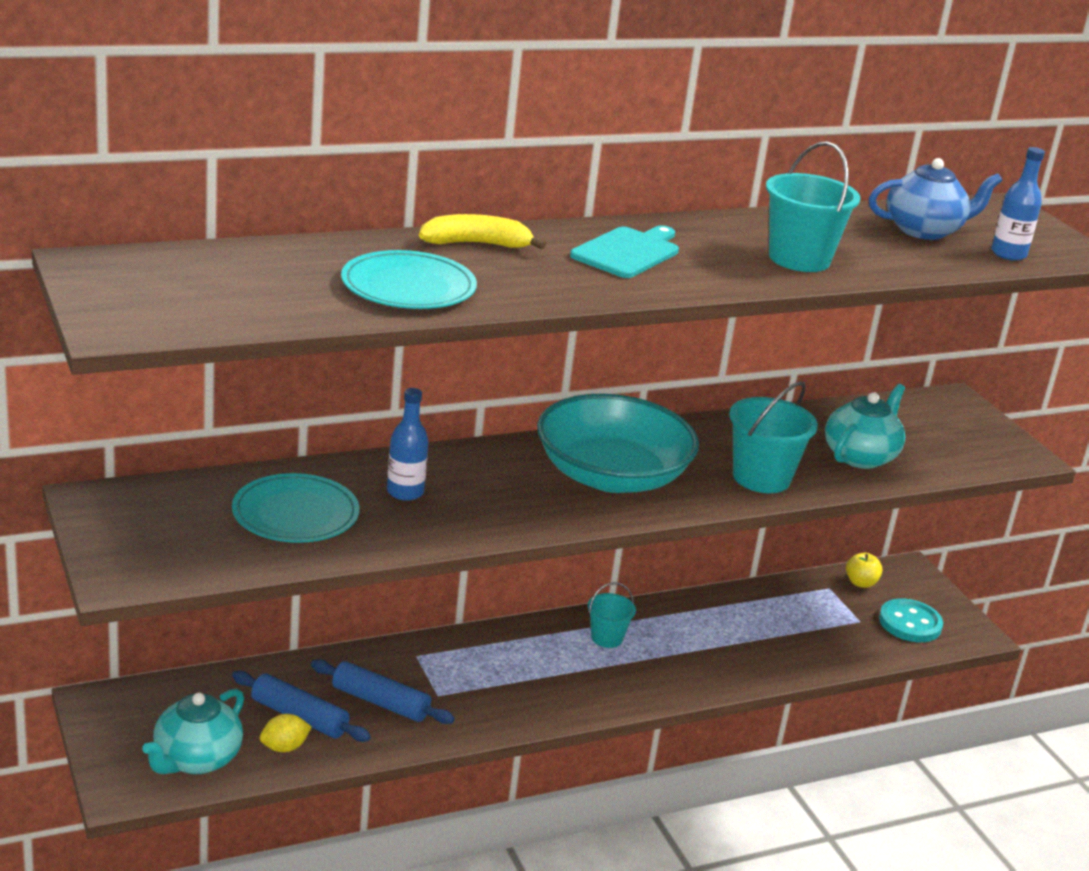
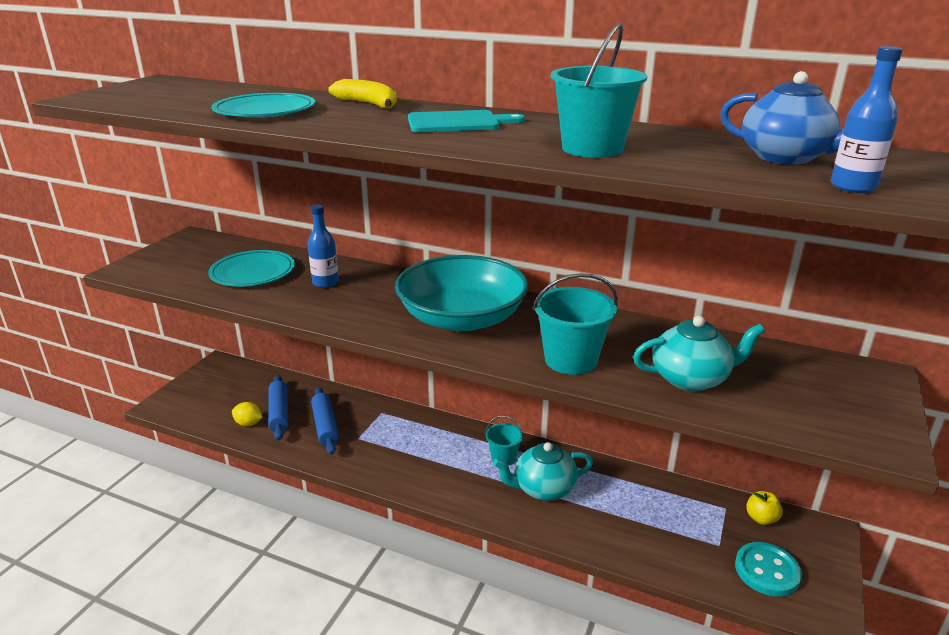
camera: 50 degrees right, 0 degrees up
turquoise teapot [142,689,244,774] -> turquoise teapot moved to [493,442,593,501]

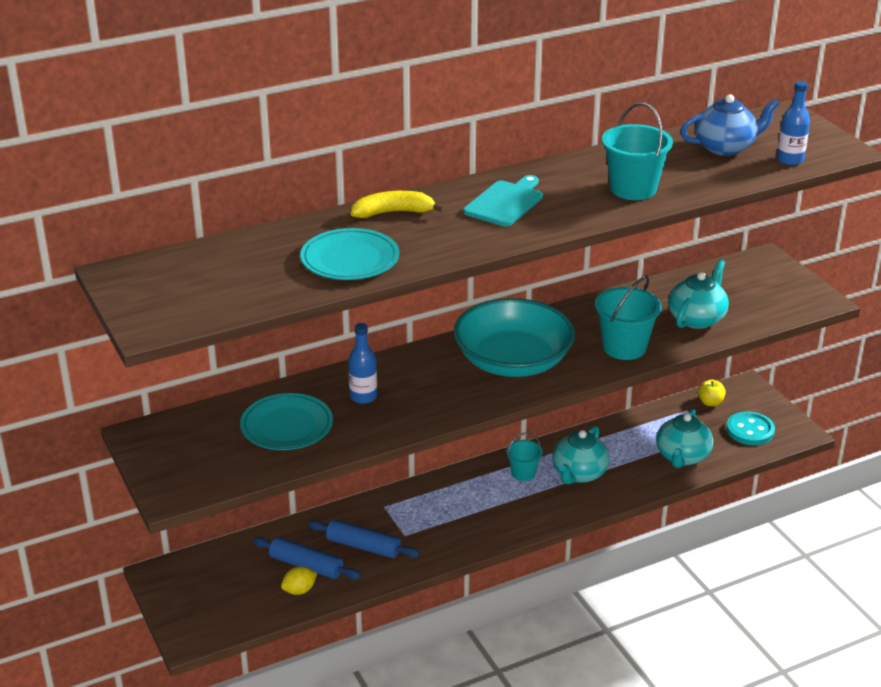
camera: 50 degrees left, 5 degrees up
none -> turquoise teapot [656,409,713,468]

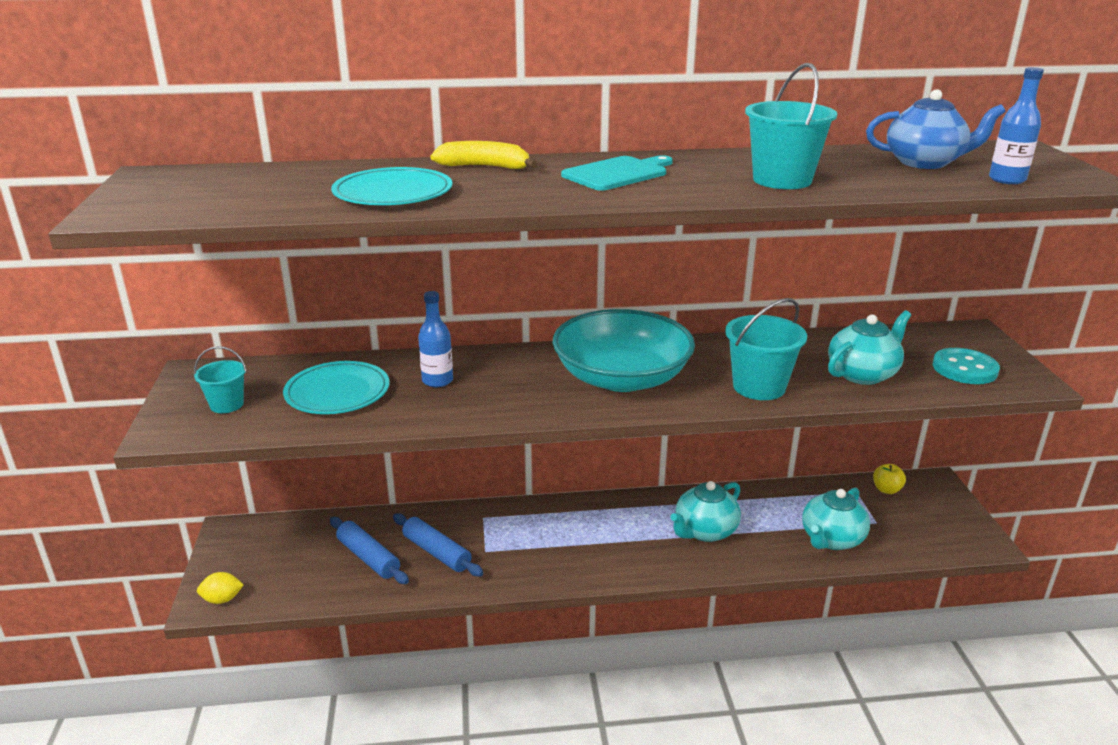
camera: 20 degrees right, 5 degrees down
yellow lemon [281,566,317,595] -> yellow lemon moved to [197,572,244,604]
turquoise bucket [506,432,543,481] -> turquoise bucket moved to [194,346,247,413]
turquoise button [726,412,775,445] -> turquoise button moved to [933,348,1000,384]

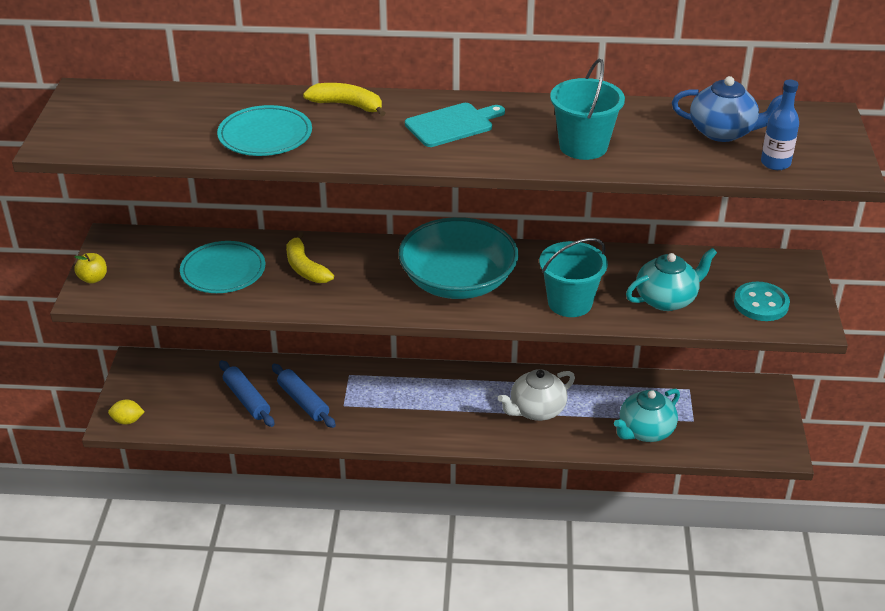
camera: 10 degrees right, 10 degrees up
turquoise bucket [194,346,247,413] -> none
blue bottle [418,291,453,387] -> yellow banana [286,232,334,283]
turquoise teapot [670,481,741,542] -> white teapot [498,369,575,421]
yellow apple [873,464,906,494] -> yellow apple moved to [74,253,107,284]

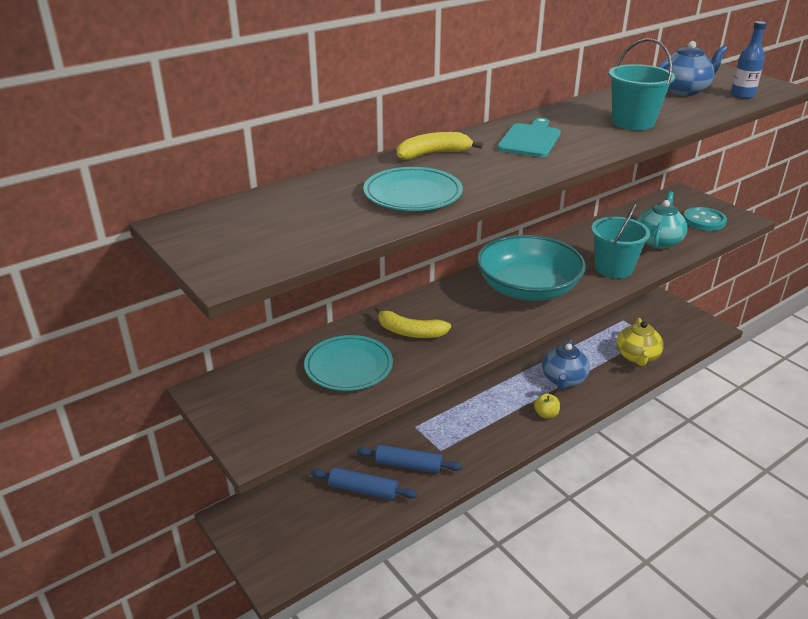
camera: 40 degrees left, 5 degrees down
yellow apple [74,253,107,284] -> yellow apple moved to [534,393,560,419]
yellow lemon [108,399,145,425] -> none
white teapot [498,369,575,421] -> blue teapot [542,339,590,390]
turquoise teapot [614,389,680,442] -> yellow teapot [616,318,664,366]

